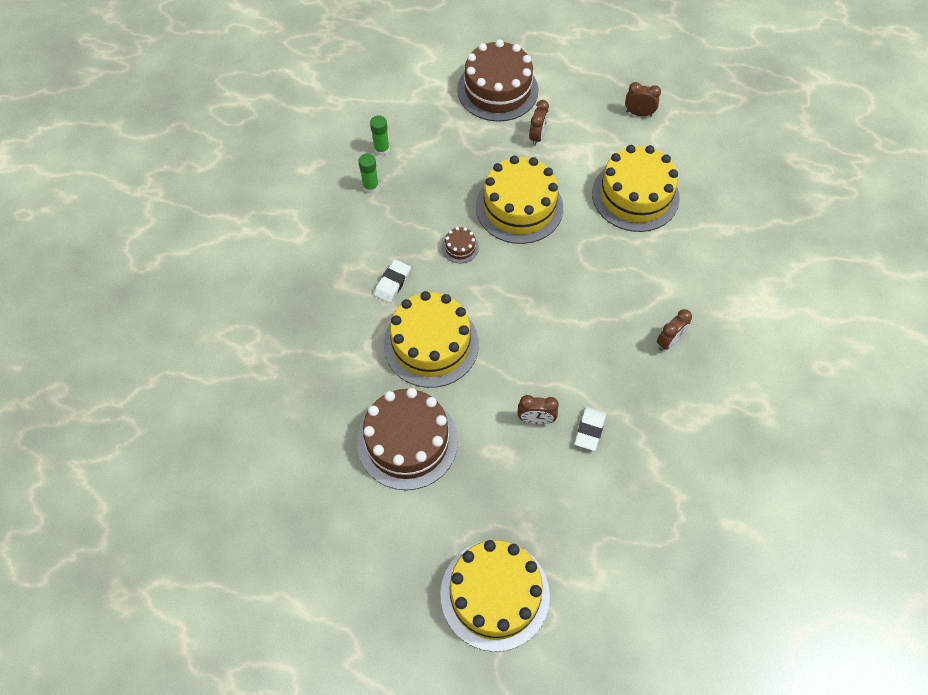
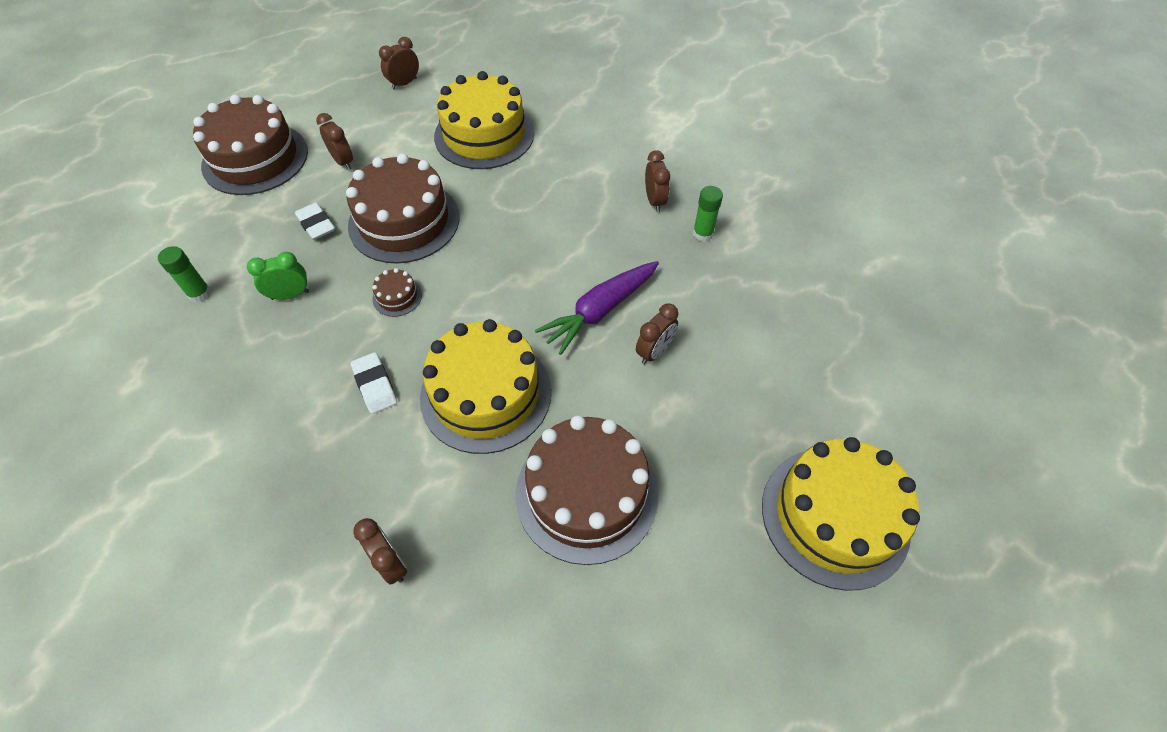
camera: 55 degrees left, 5 degrees down
green glue stick [358,153,379,193] -> green glue stick moved to [693,186,723,242]
yellow cake [476,156,563,244] -> brown cake [346,153,459,264]
white eraser [575,407,606,451] -> white eraser moved to [295,202,335,240]
none -> green clock [247,252,309,300]
none -> brown clock [353,518,407,585]
none -> purple carrot [535,261,659,355]

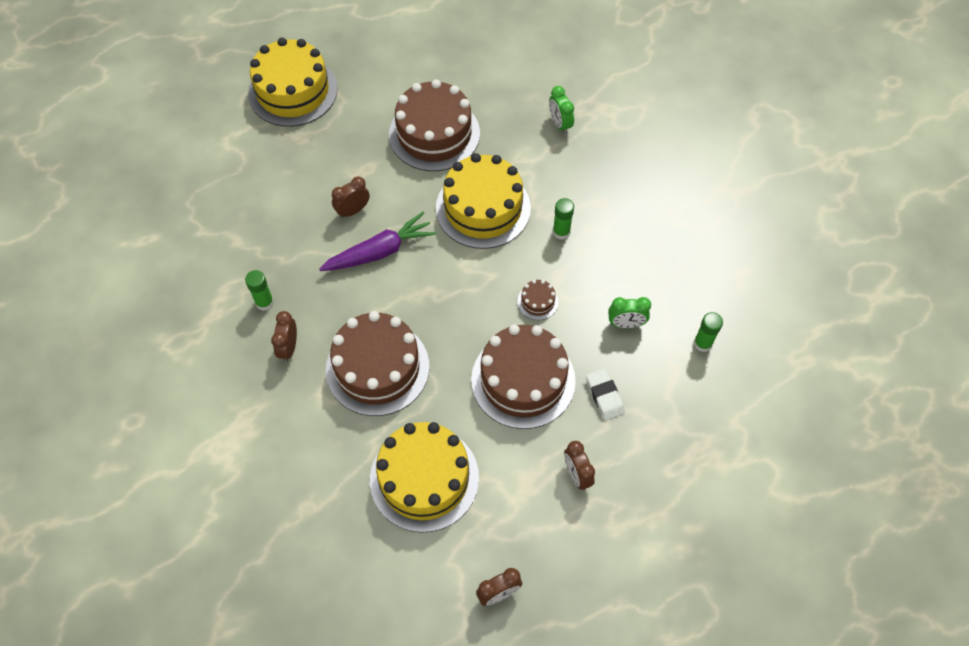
camera: 165 degrees left, 5 degrees up
brown cake [193,95,308,195] -> brown cake moved to [326,311,429,416]
white eraser [350,352,397,414] -> green glue stick [553,198,574,240]
brown clock [353,518,407,585] -> green clock [549,86,574,134]

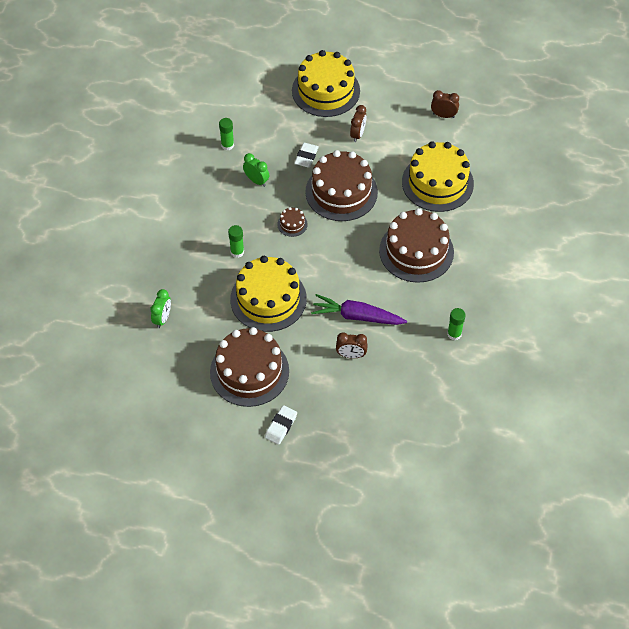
camera: 140 degrees left, 5 degrees down
yellow cake [248,38,338,127] -> yellow cake moved to [292,50,360,117]
brown clock [271,311,297,362] -> none
none -> white eraser [265,405,297,445]

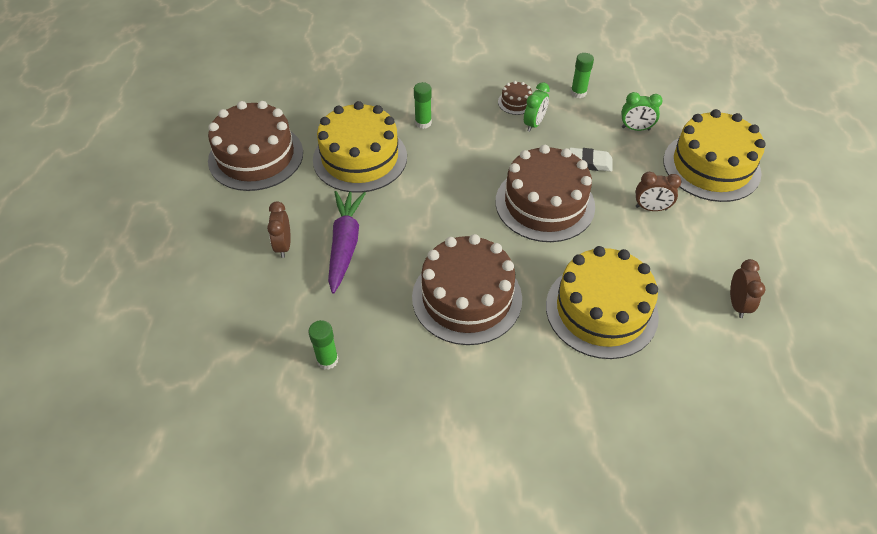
camera: 80 degrees right, 5 degrees down
green clock [150,289,171,328] -> green clock moved to [621,92,663,131]
white eraser [265,405,297,445] -> none
brown cake [277,207,308,237] -> brown cake moved to [498,81,532,115]

